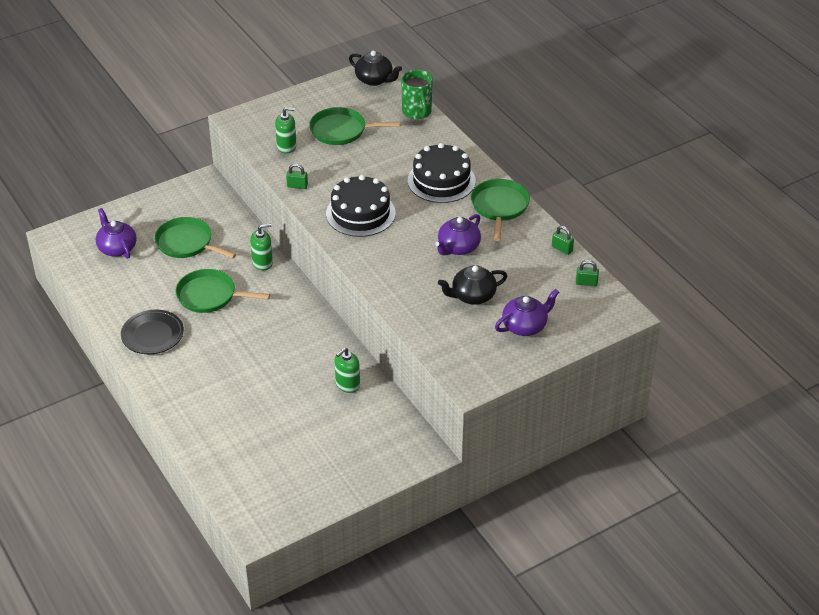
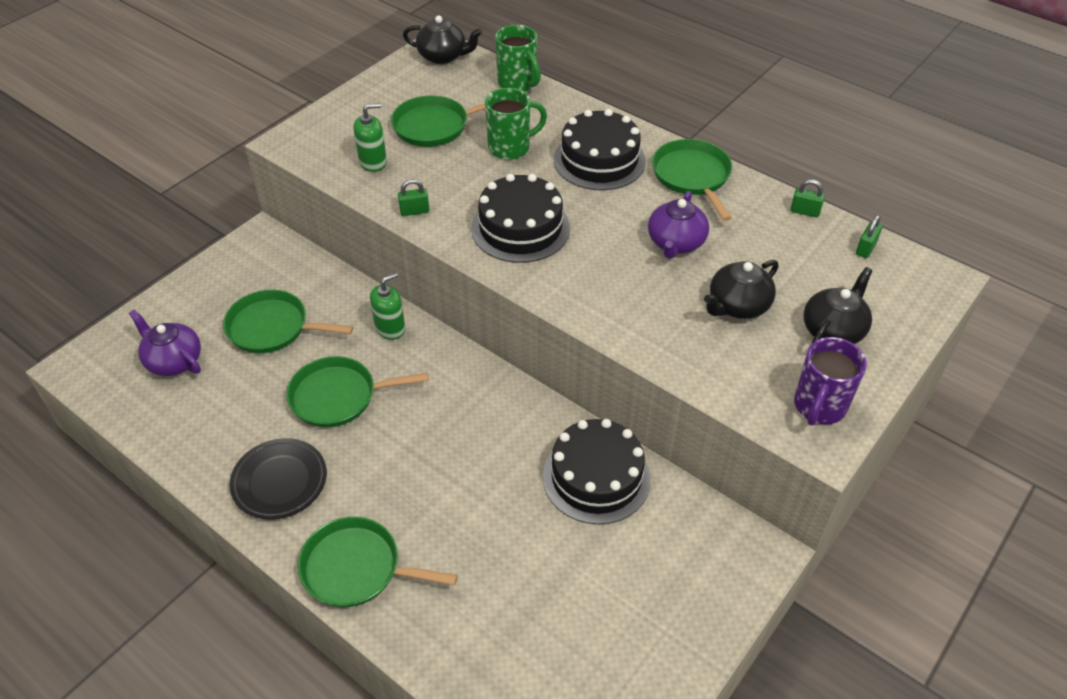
camera: 20 degrees left, 5 degrees up
green soap dispenser [334,348,360,393] -> black cake [543,419,651,524]
purple teapot [495,289,559,336] -> black teapot [803,267,873,344]
green padlock [576,260,599,286] -> green padlock turned 45 degrees counterclockwise [856,215,882,258]
none -> green pan [298,517,458,607]
none -> green mug [485,88,547,160]
none -> purple mug [794,337,867,426]

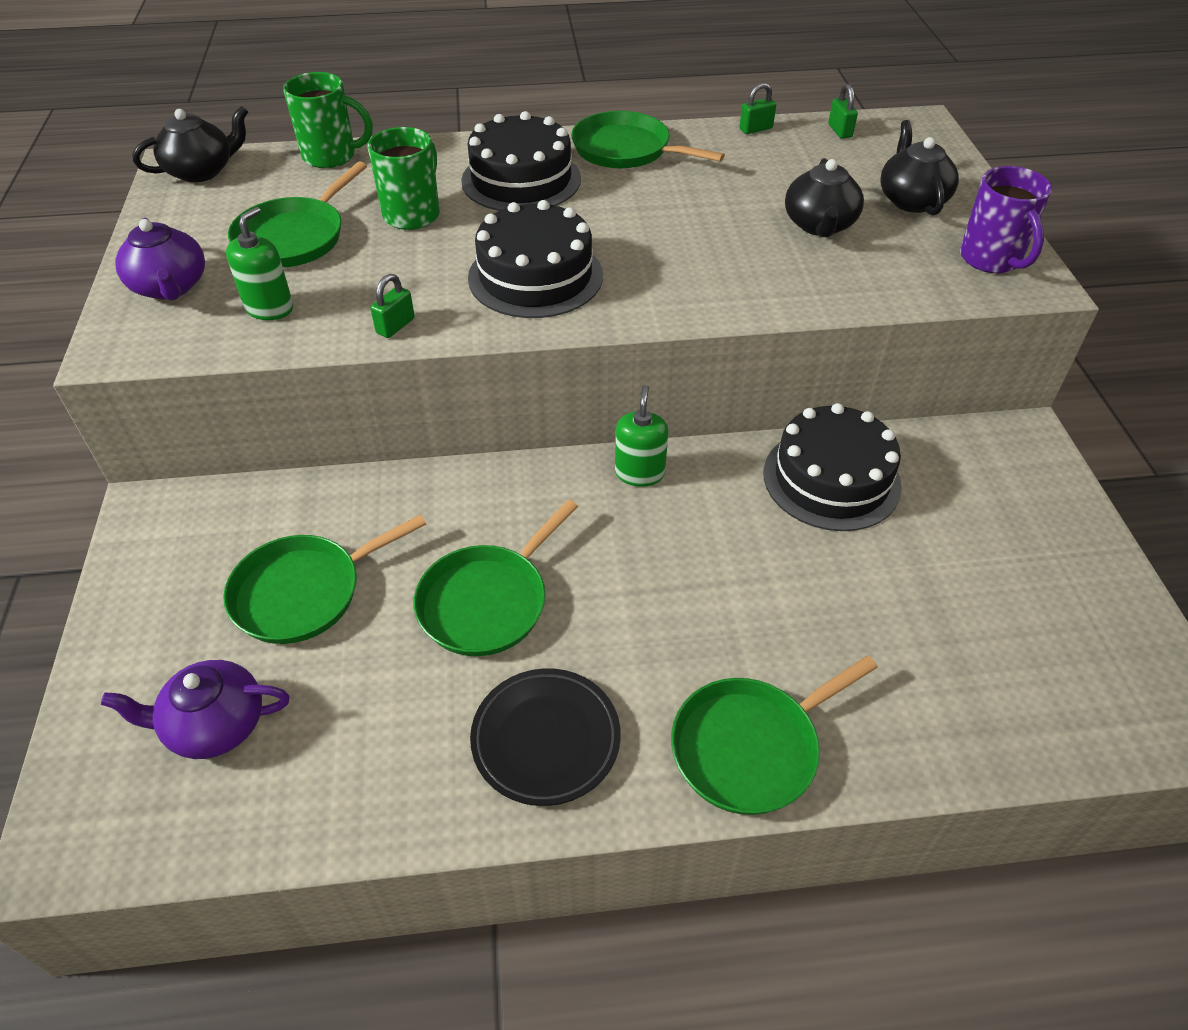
camera: 45 degrees left, 0 degrees up
green soap dispenser [370,273,405,340] -> green soap dispenser moved to [615,385,668,487]
purple teapot [648,191,709,259] -> purple teapot moved to [115,218,205,301]

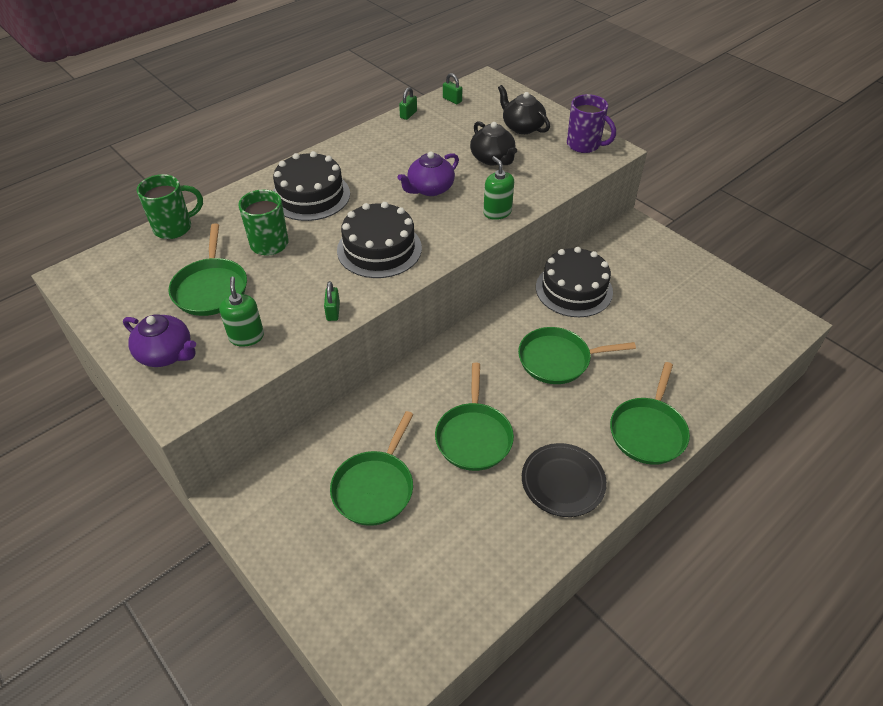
camera: 35 degrees left, 0 degrees up
purple teapot [101,660,289,759] -> purple teapot moved to [397,151,459,196]
black teapot [132,106,248,182] -> none
green pan [571,111,725,169] -> green pan moved to [518,327,636,384]
green soap dispenser [615,385,668,487] -> green soap dispenser moved to [483,156,514,220]

